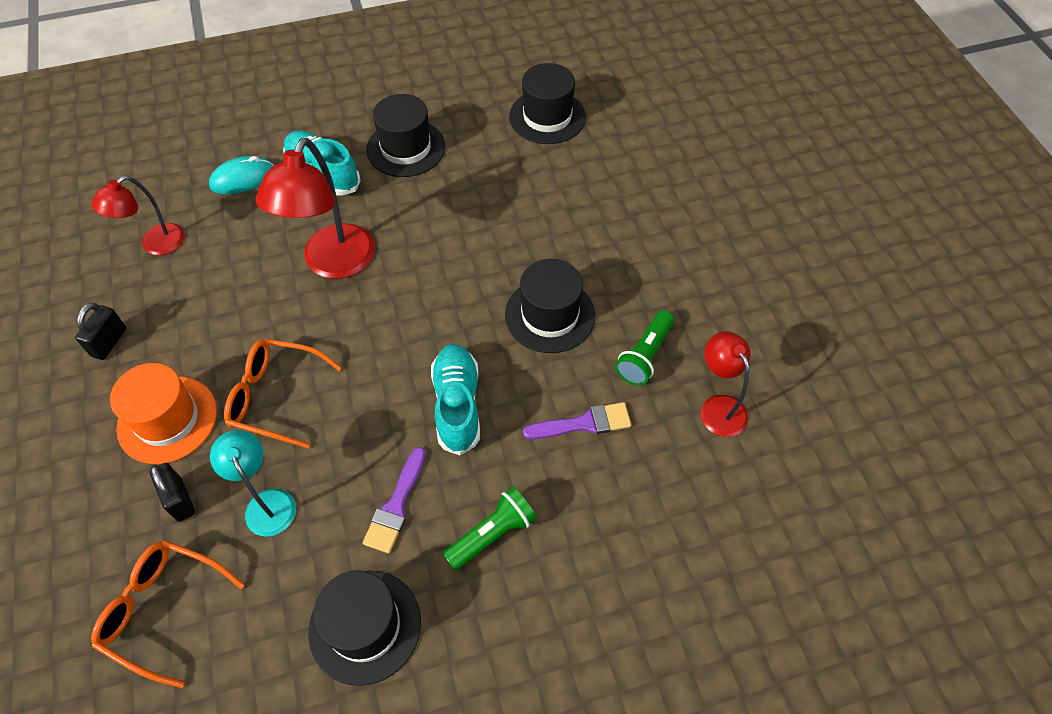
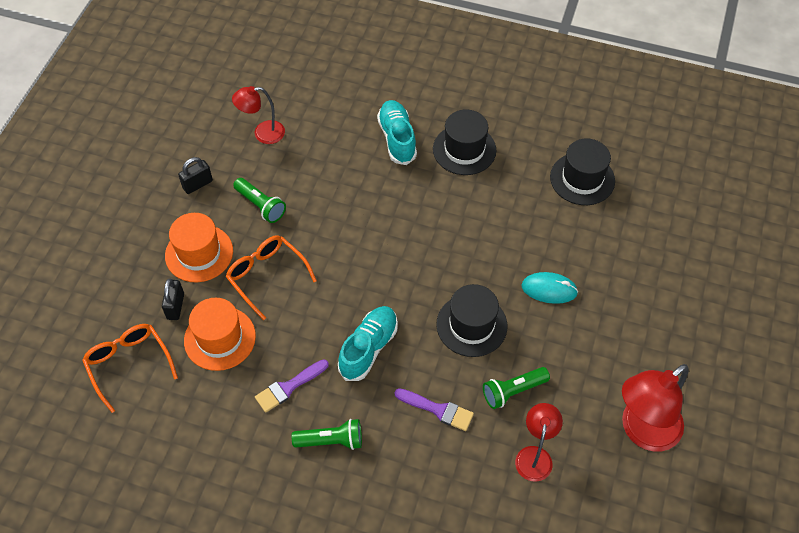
camera: 35 degrees right, 0 degrees up
turquoise mouse [209,156,274,194] -> turquoise mouse moved to [521,272,578,304]
turquoise lamp [210,430,296,537] -> orange hat [184,298,256,371]
red lamp [256,138,375,279] -> red lamp moved to [622,364,689,452]
black hat [308,570,421,686] -> none
none -> green flashlight [233,178,286,223]

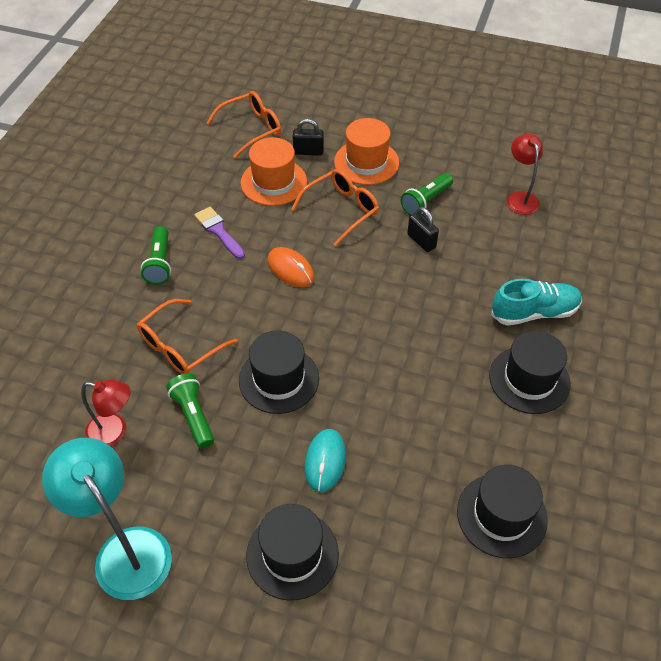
camera: 90 degrees right, 5 degrees down
black padlock [178,157,213,194] -> black padlock moved to [407,207,439,252]
turquoise shoe [338,306,398,381] -> none
purple brush [394,388,474,431] -> orange glasses [137,299,238,374]
red lamp [622,364,689,452] -> turquoise lamp [42,438,172,600]
none -> black hat [246,504,339,600]
none -> orange mouse [267,247,315,287]

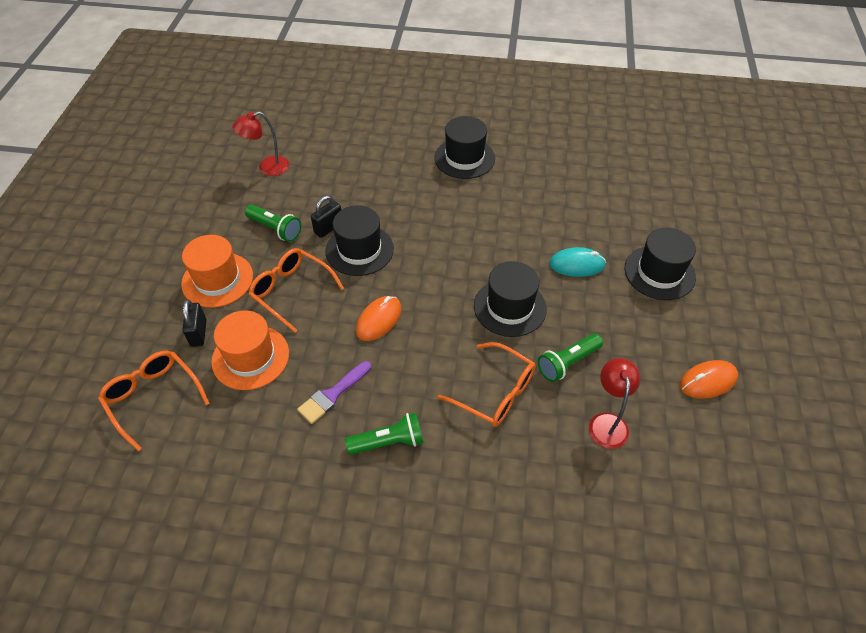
camera: 100 degrees left, 0 degrees up
turquoise lamp [42,438,172,600] -> orange mouse [680,360,738,399]
black hat [457,465,548,558] -> black hat moved to [325,205,394,276]
turquoise shoe [491,279,582,326] -> none

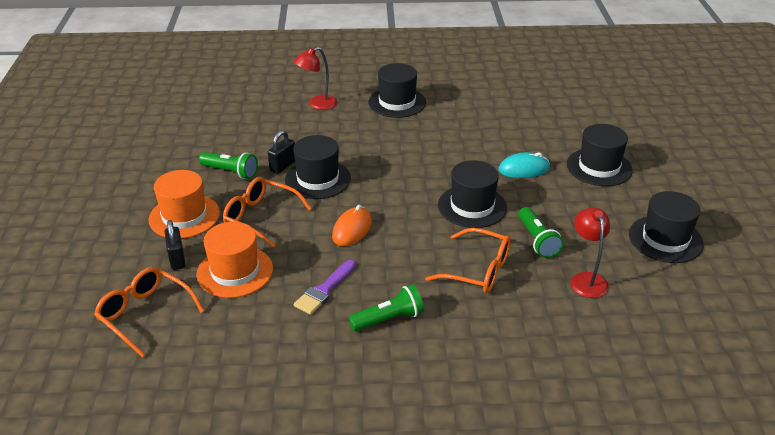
camera: 10 degrees left, 15 degrees down
red lamp [232,112,289,176] -> red lamp moved to [294,47,337,110]
green flashlight [538,333,603,382] -> green flashlight turned 60 degrees counterclockwise [518,207,564,258]
orange mouse [680,360,738,399] -> black hat [629,191,704,263]

